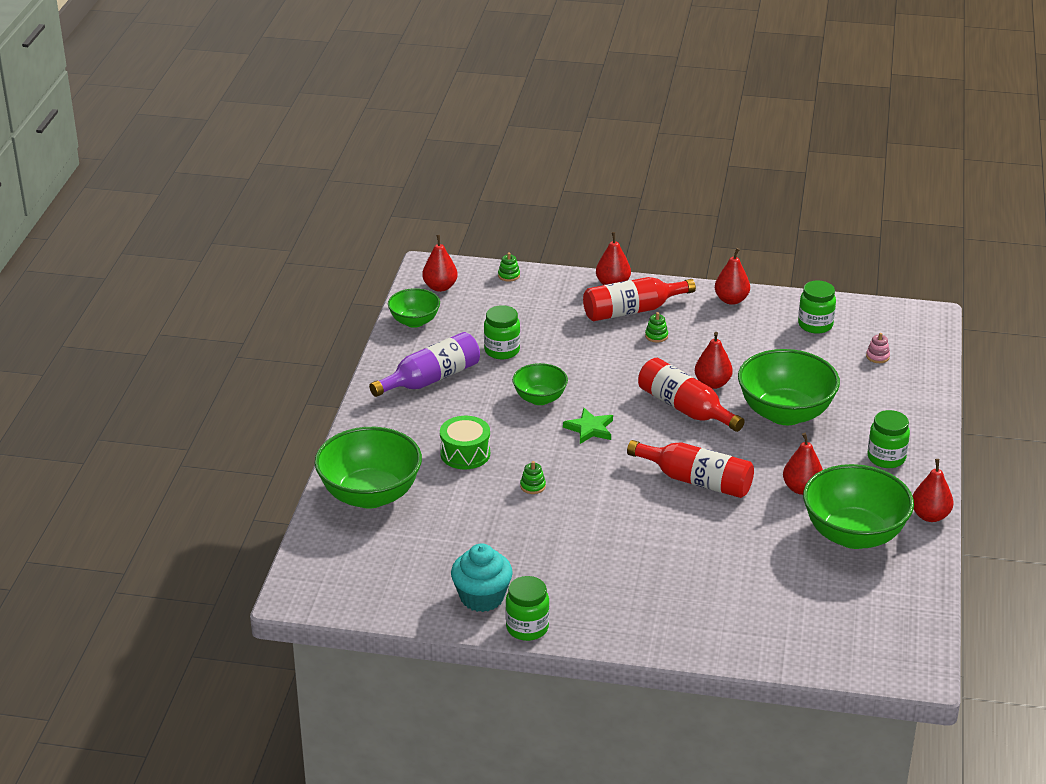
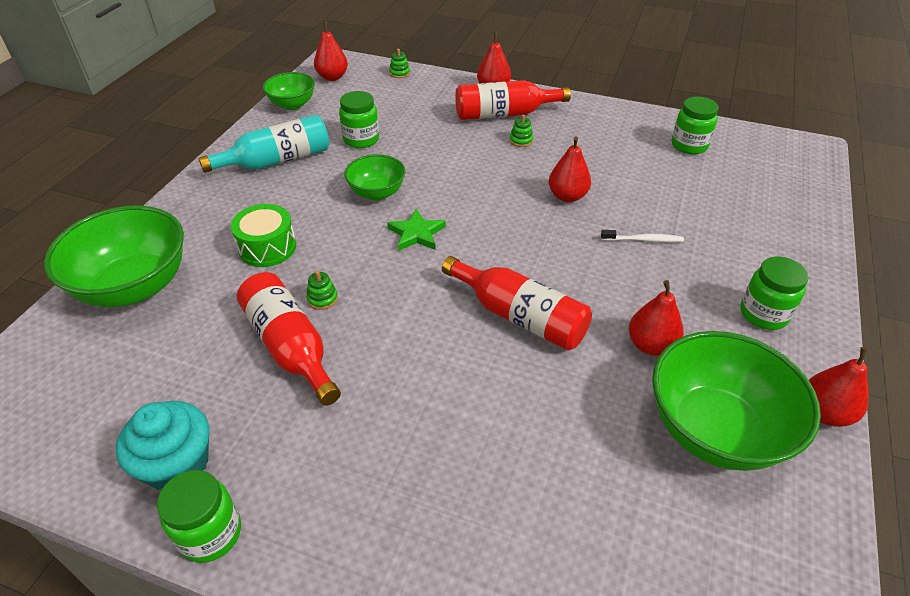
camera: 10 degrees right, 10 degrees up
purple bottle [369,332,480,397] -> turquoise bottle [198,114,329,173]
red bottle [638,358,745,432] -> red bottle moved to [237,272,341,406]
red pear [715,248,750,305] -> none
green bowl [738,349,840,425] -> white toothbrush [601,230,684,242]
pink stacking toy [866,333,890,363] -> none

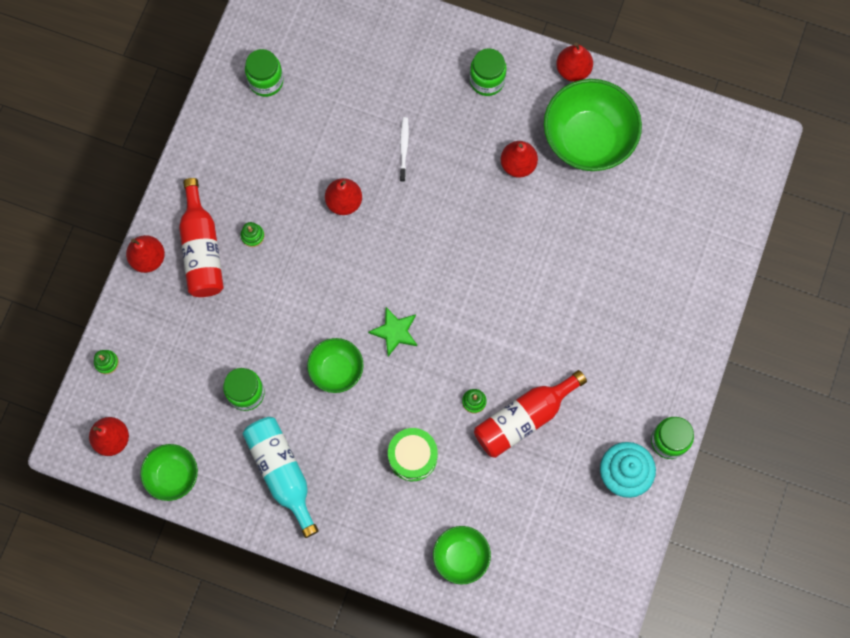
camera: 90 degrees left, 30 degrees up
green bowl [44,205,184,307] -> green bowl [433,526,491,584], size x0.56
red bottle [442,256,592,351] -> none

